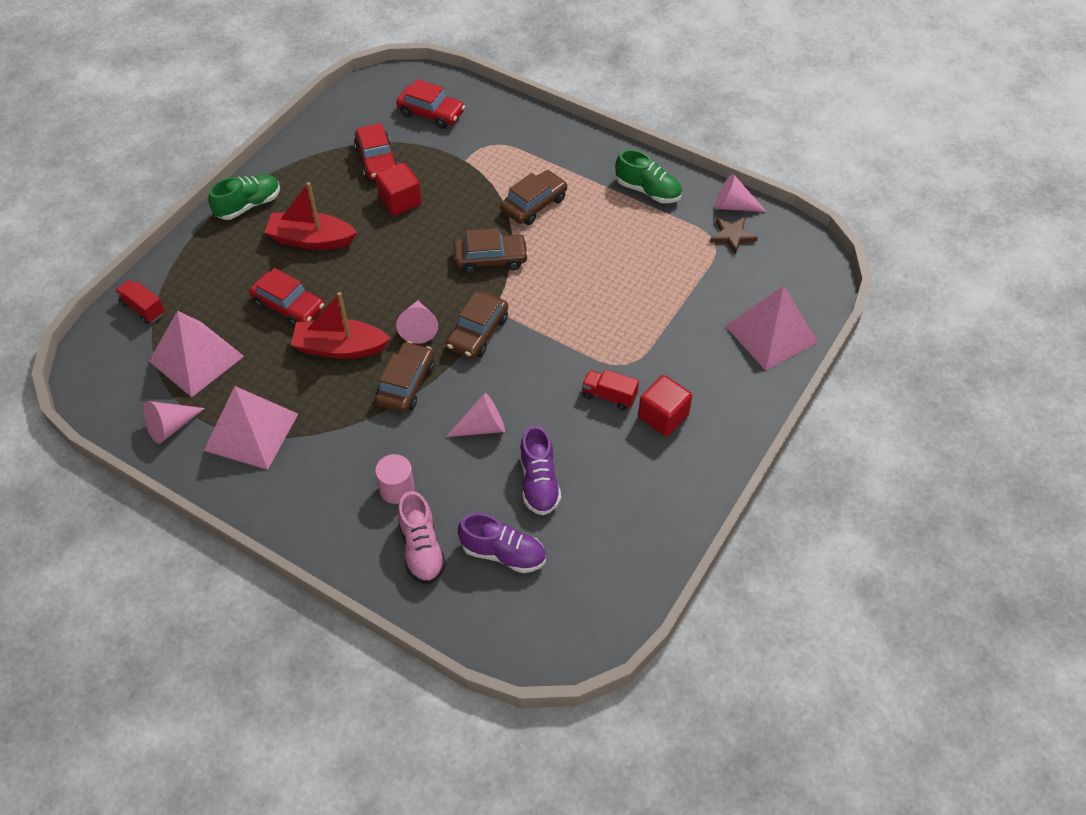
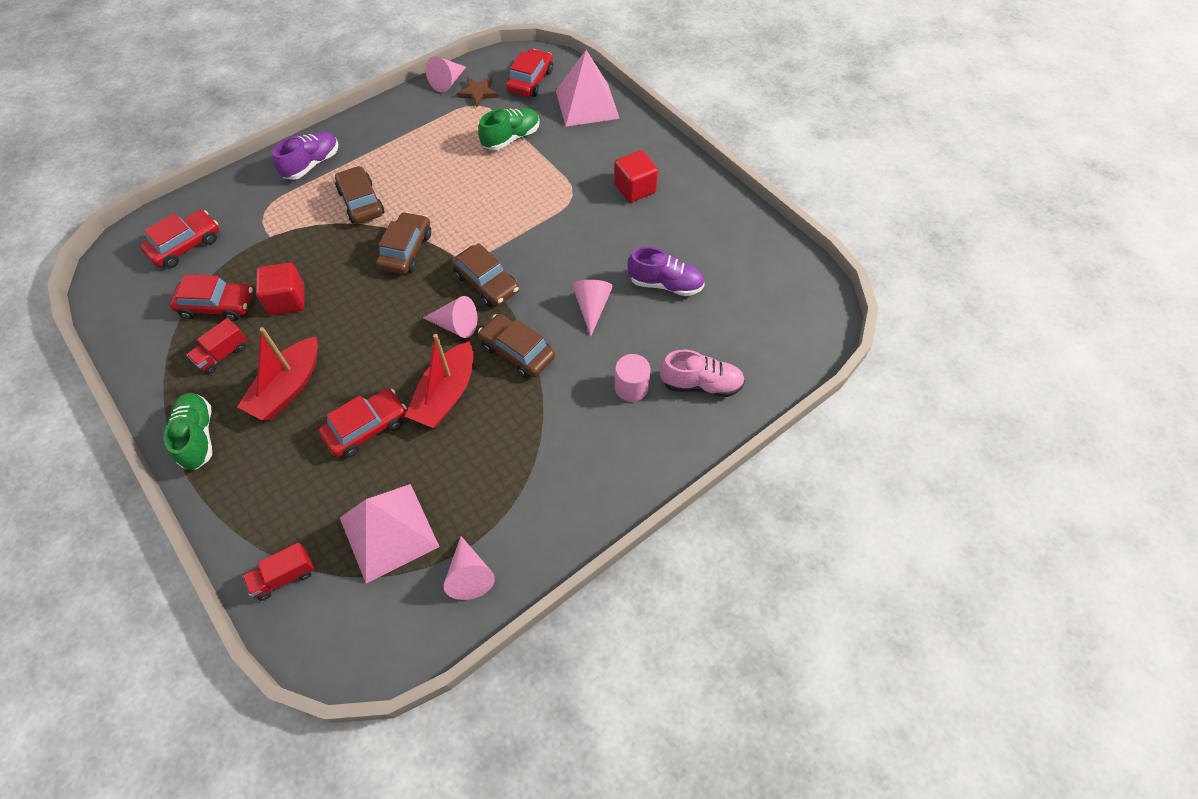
camera: 70 degrees left, 5 degrees up
pink pyramid [204,386,298,470] -> none
purple shoe [458,513,546,573] -> purple shoe moved to [272,131,338,180]
red truck [582,370,639,410] -> red truck moved to [187,318,247,374]
green shoe [615,149,682,203] -> green shoe moved to [478,108,540,150]
none -> red car [506,49,553,97]

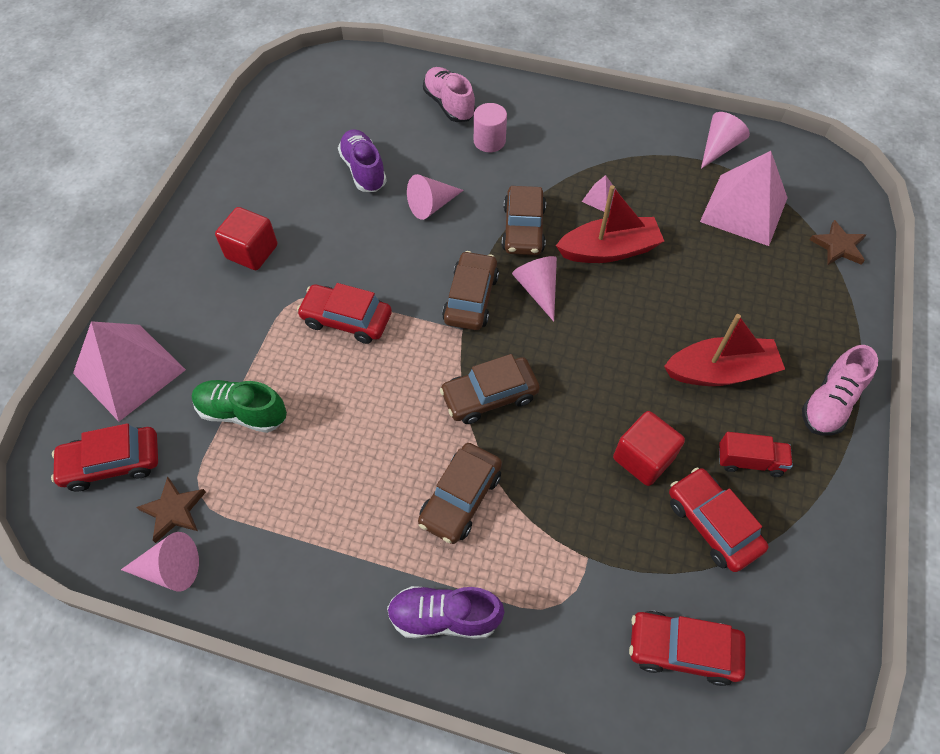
camera: 125 degrees left, 0 degrees up
green shoe [163,393,212,470] -> pink shoe [802,345,878,436]
red truck [243,542,314,601] -> brown star [810,220,866,265]
red car [318,388,406,458] -> red car moved to [297,283,392,344]
none -> pink pyramid [582,175,618,212]

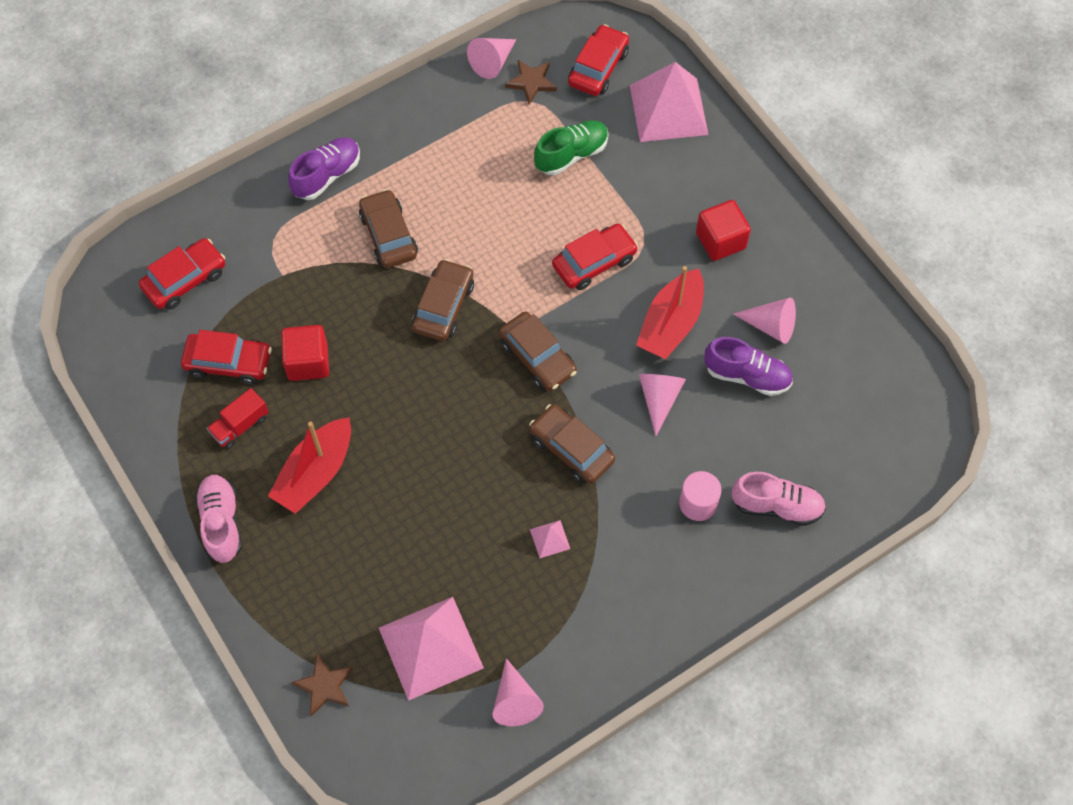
camera: 130 degrees right, 5 degrees up
pink cone [512,256,557,321] -> pink cone moved to [733,297,796,344]
red boat [556,185,664,263] -> red boat moved to [636,266,704,359]

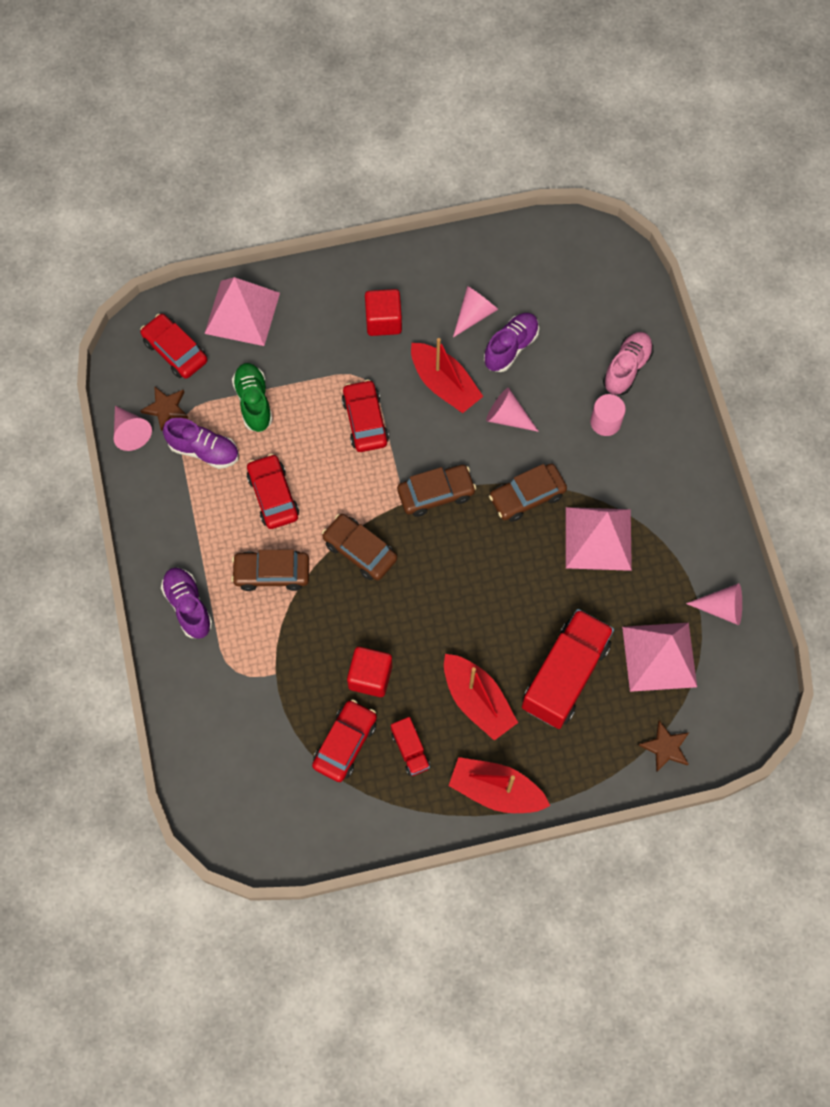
camera: 70 degrees left, 5 degrees up
red car [139,238,225,310] -> red car moved to [247,454,299,529]
pink shoe [195,475,242,563] -> red boat [449,757,550,813]
pink pyramid [530,520,570,558] -> pink pyramid [566,507,632,571], size x2.43
none -> purple shoe [163,418,239,469]
none -> red truck [522,609,614,729]

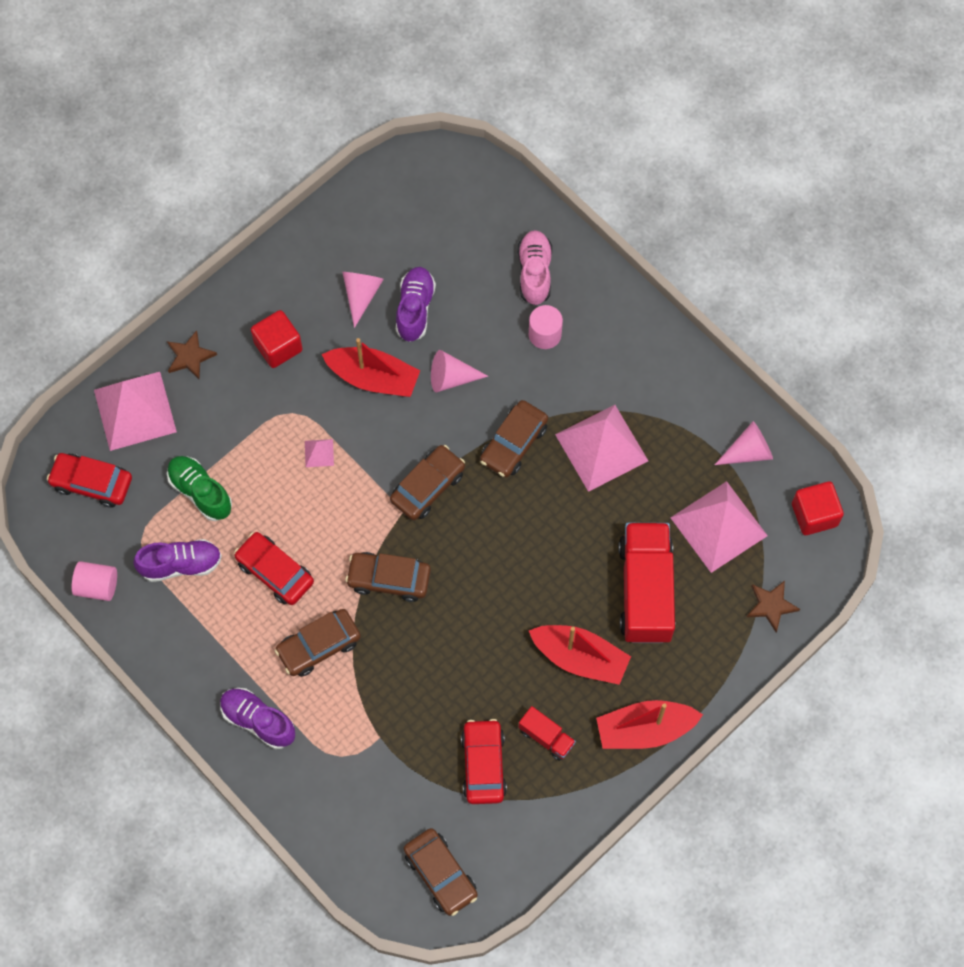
camera: 30 degrees left, 0 degrees up
pink cone [114,406,152,451] -> pink cylinder [72,561,117,601]
brown star [140,386,188,431] -> brown star moved to [167,330,217,380]
red car [342,380,389,452] -> pink pyramid [305,439,334,467]
red cube [347,647,392,697] -> red cube moved to [792,481,844,535]
none -> brown car [404,828,478,916]

